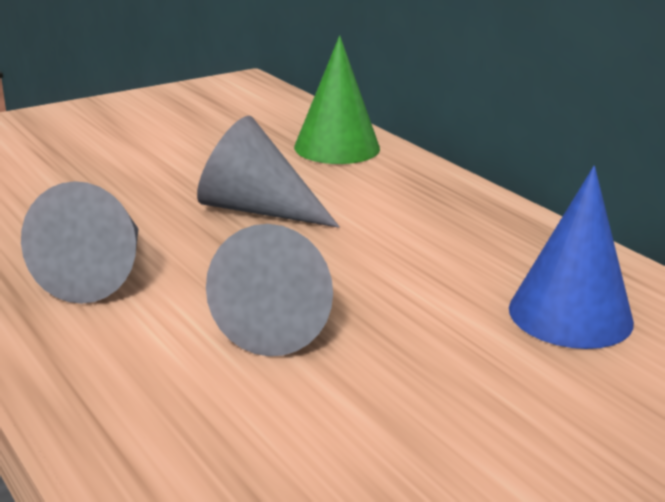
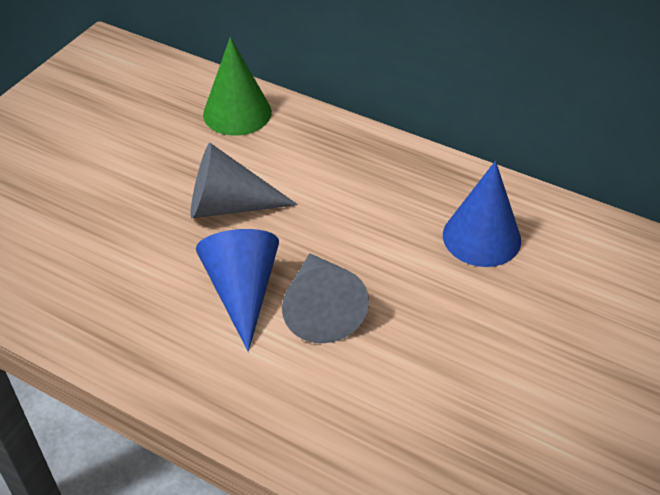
camera: 25 degrees left, 20 degrees up
grey cone [21,181,138,304] -> none
none -> blue cone [196,229,279,351]

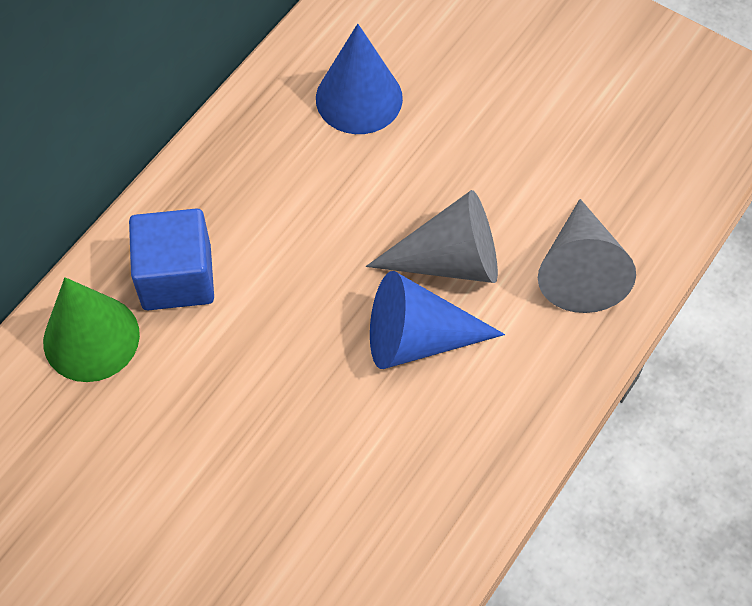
camera: 85 degrees left, 15 degrees up
grey cone [191,143,298,218] -> grey cone moved to [538,199,636,313]
none -> blue cube [129,208,214,310]

